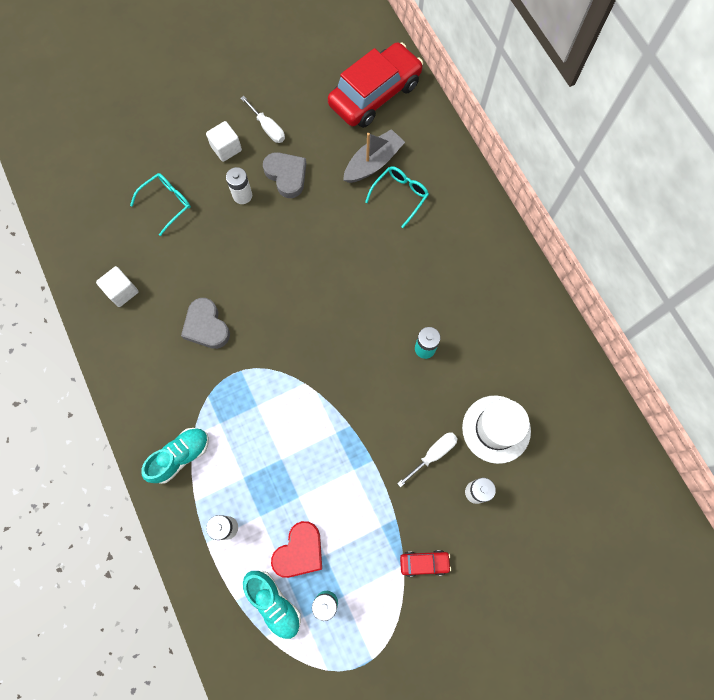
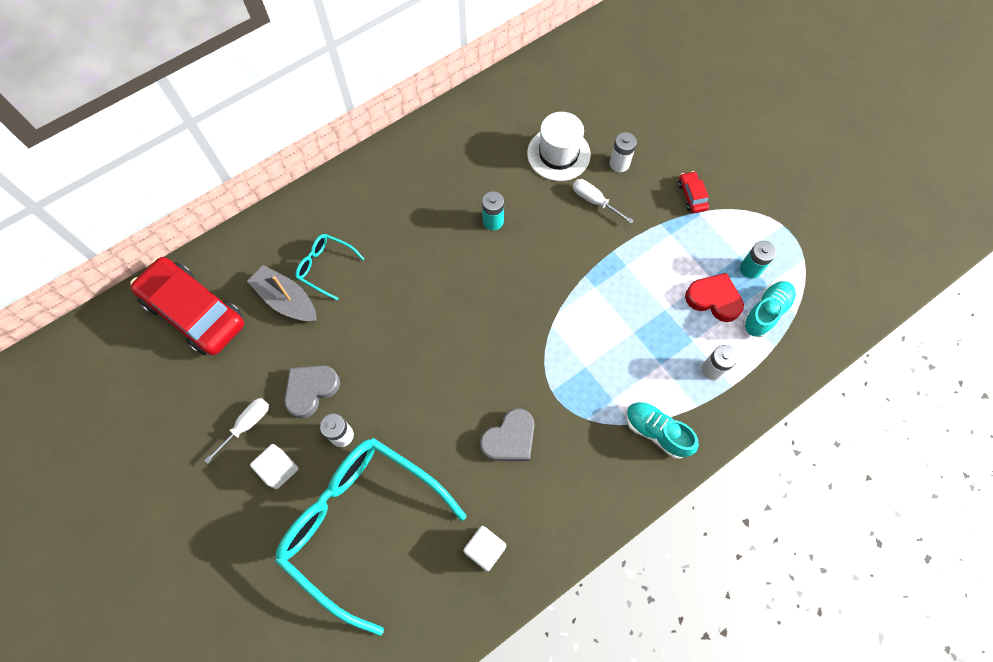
camera: 100 degrees left, 5 degrees down
turquoise glasses [130,173,191,236] -> turquoise glasses [275,438,466,636], size x2.32

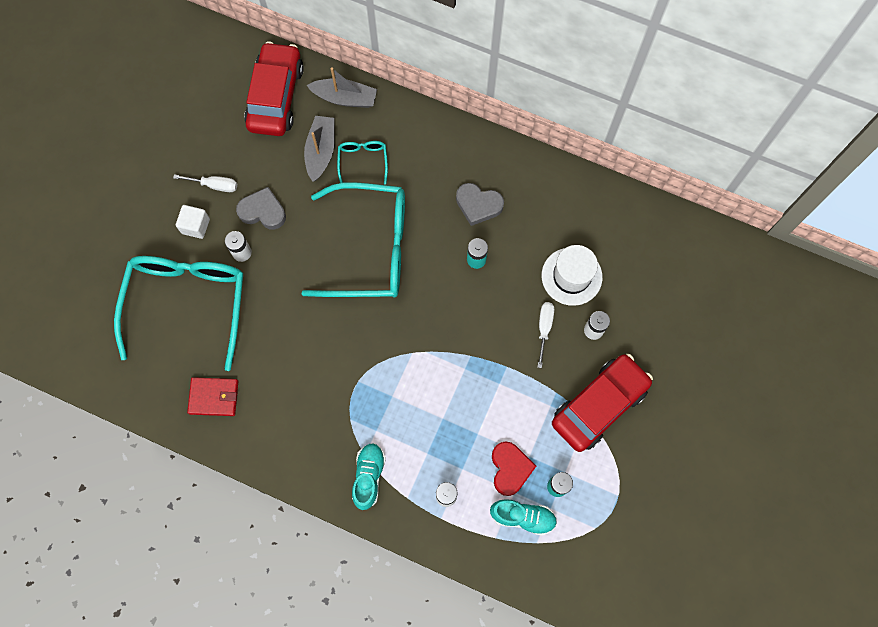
camera: 60 degrees right, 5 degrees up
white cube [463,526,506,571] -> red wallet [187,377,238,416]
grey heart [480,408,534,461] -> grey heart moved to [456,183,504,226]
red car [678,171,709,213] -> red car [552,354,653,452], size x2.45
none -> turquoise glasses [302,182,405,298]
none -> grey boat [307,67,377,108]

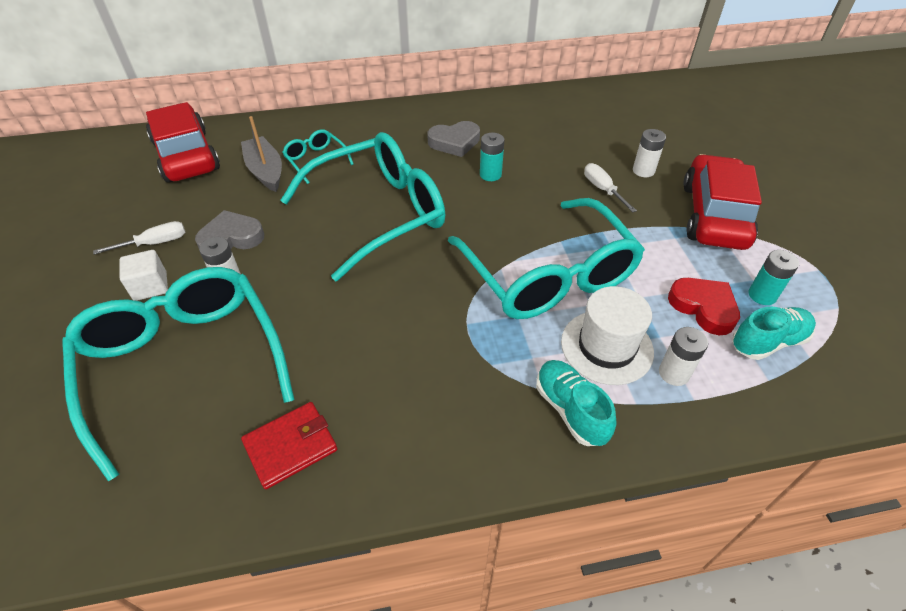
camera: 35 degrees left, 25 degrees down
grey boat [307,67,377,108] -> none
white hat [542,245,603,306] -> white hat moved to [561,286,654,385]
none -> turquoise glasses [448,198,645,319]

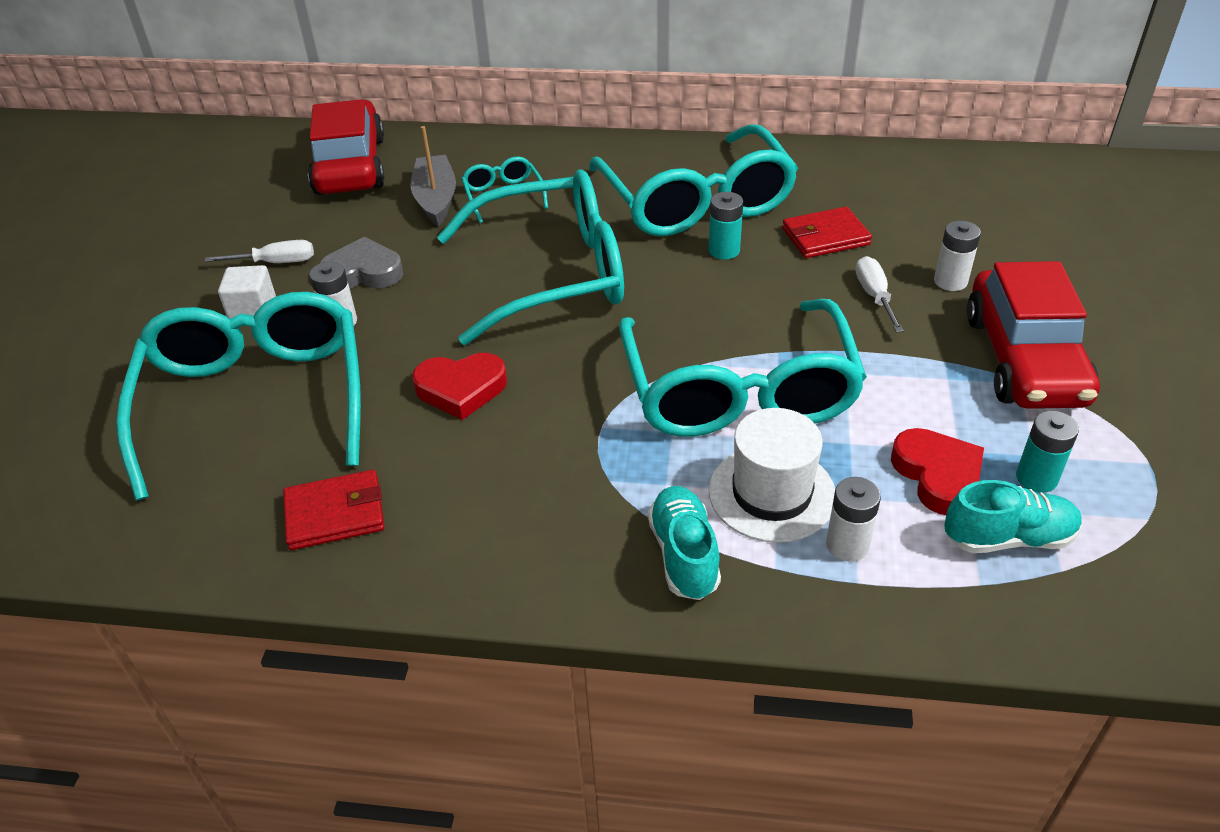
camera: 20 degrees right, 5 degrees down
grey heart [427,121,480,157] -> turquoise glasses [589,124,798,236]
red car [683,154,762,250] -> red car turned 150 degrees clockwise [967,261,1100,409]
none -> red heart [412,353,507,420]
none -> red wallet [782,207,872,258]

